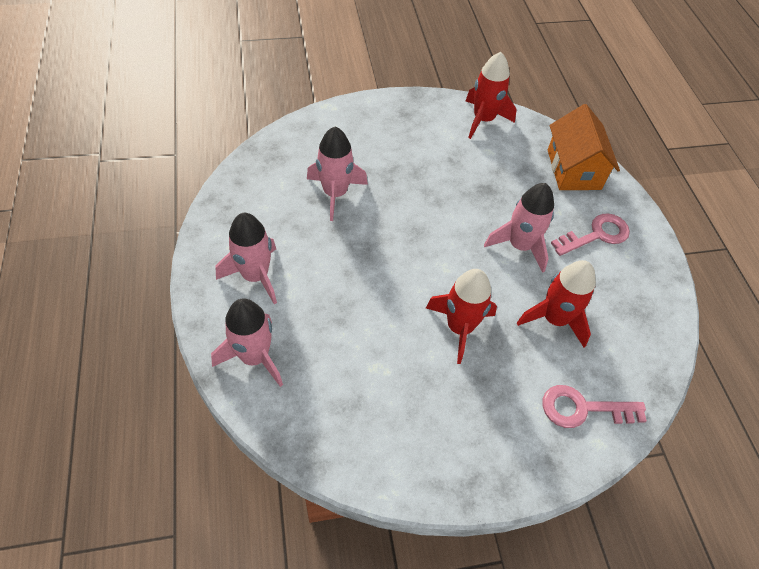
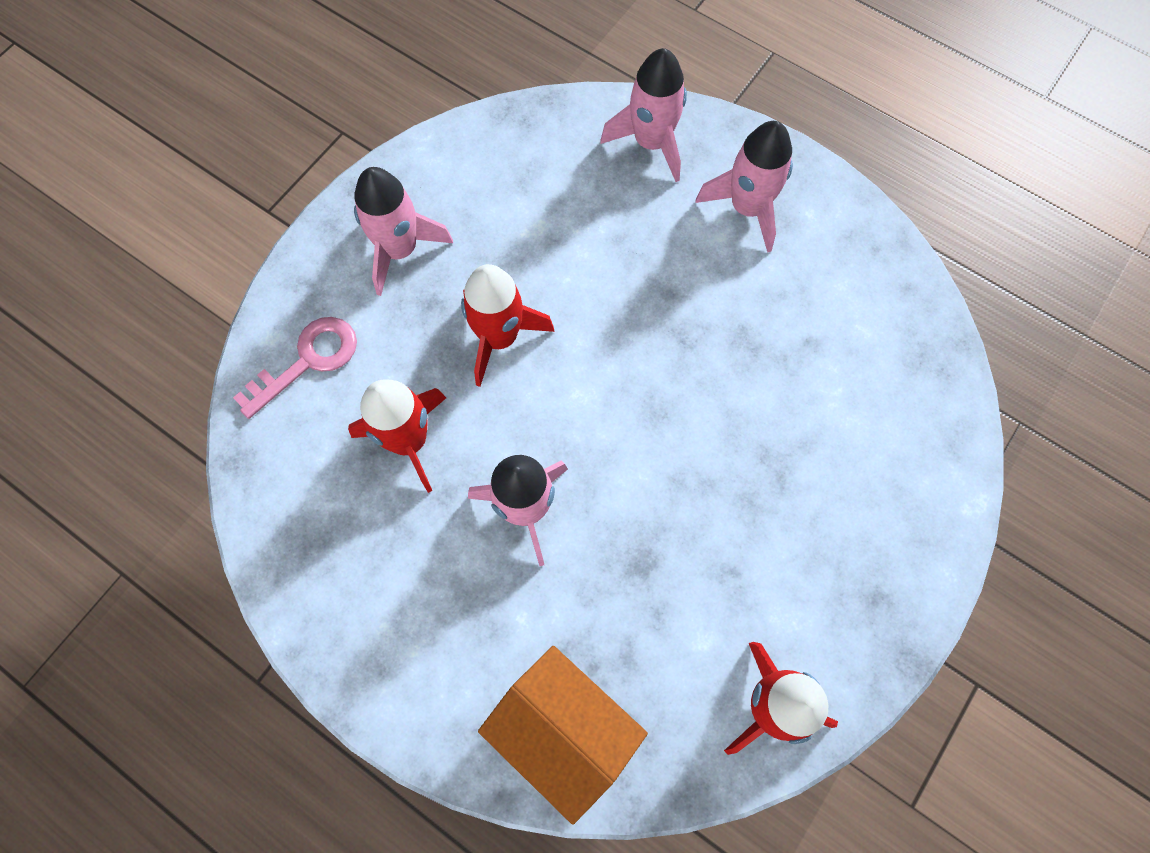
camera: 140 degrees right, 15 degrees up
pink rocket [307,127,368,221] -> pink rocket moved to [354,167,453,296]
pink key [551,213,630,256] -> none

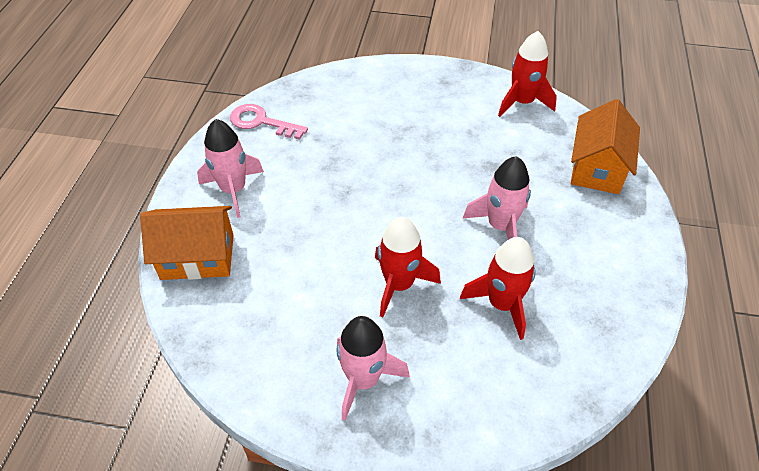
camera: 115 degrees left, 20 degrees down
pink key [233,317,357,419] -> pink key moved to [230,104,308,140]
pink rocket [600,48,687,182] -> orange house [140,206,234,280]

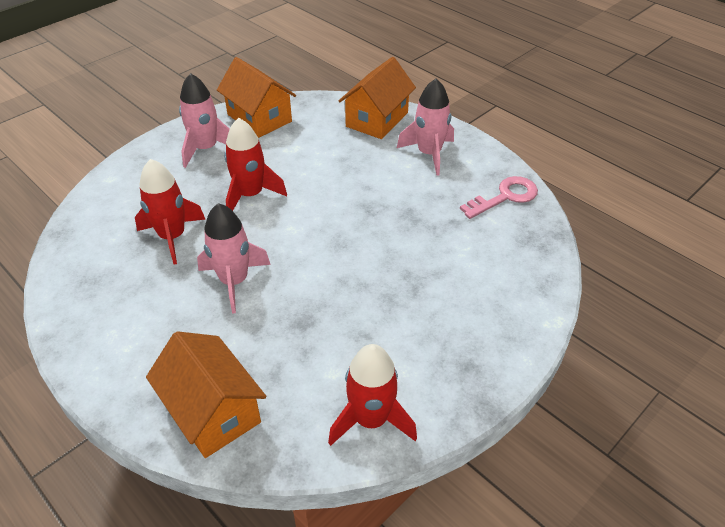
camera: 125 degrees right, 5 degrees down
none -> orange house [217,57,296,138]

